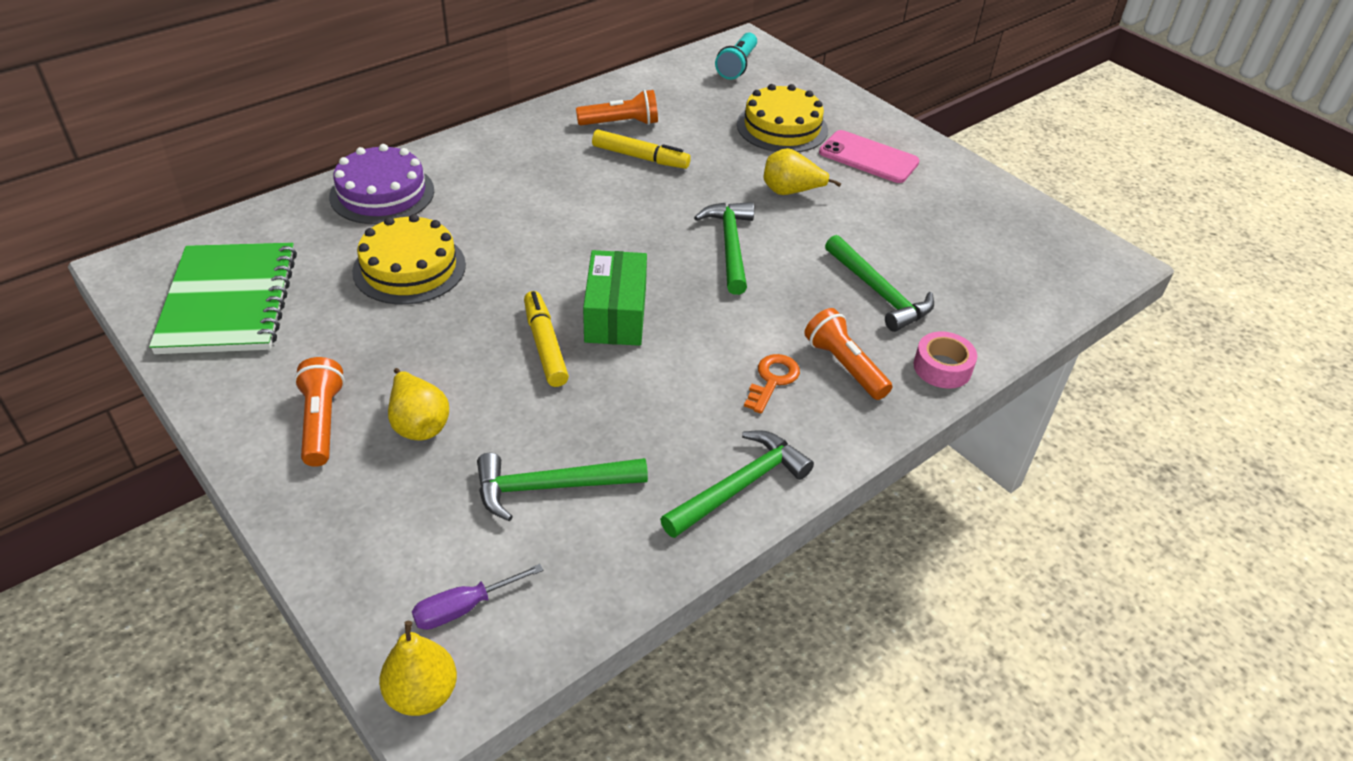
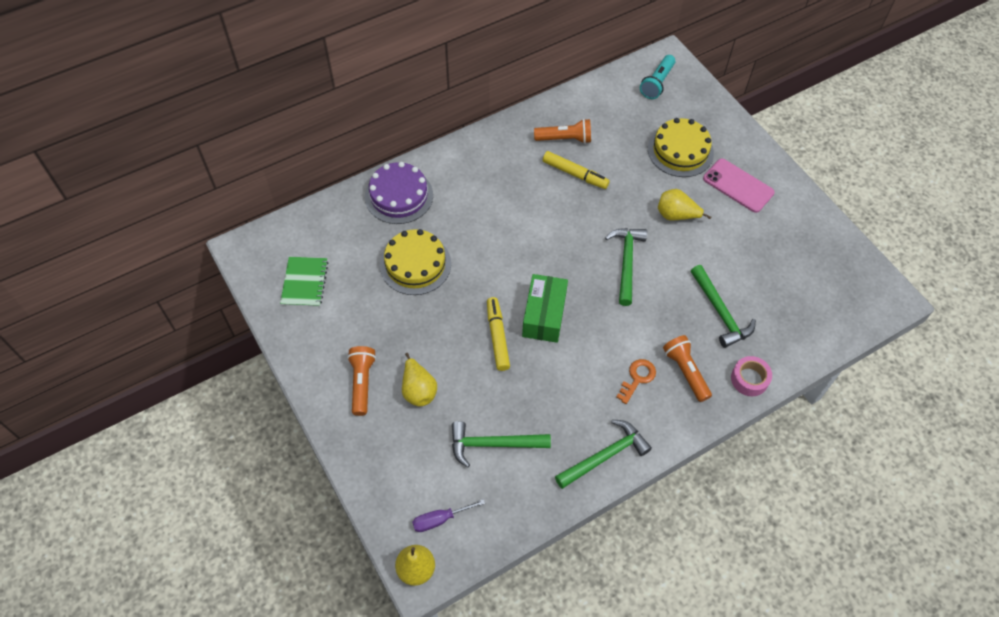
camera: 10 degrees right, 15 degrees up
green notebook [149,243,297,354] -> green notebook [280,257,328,307], size x0.58

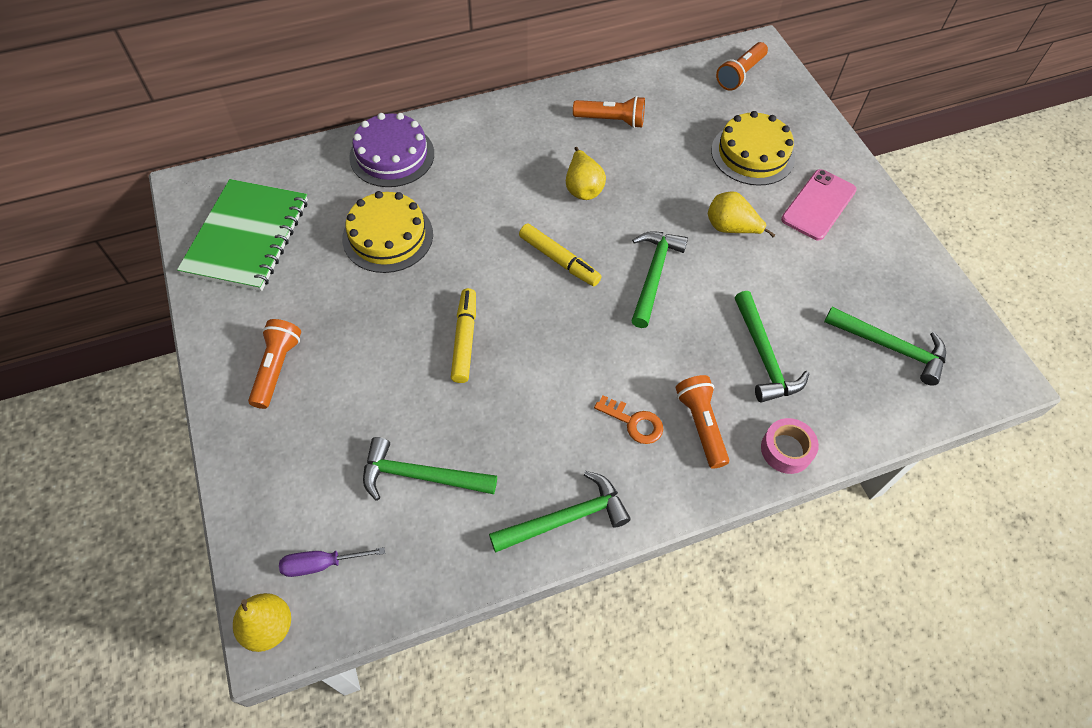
camera: 10 degrees right, 0 degrees up
green notebook [280,257,328,307] -> green notebook [177,179,308,291], size x1.73
yellow pear [402,353,437,406] -> yellow pear moved to [566,147,606,200]
green box [522,274,568,343] -> none
yellow marker [543,151,610,189] -> yellow marker moved to [519,223,602,286]
orange key [616,359,656,404] -> orange key turned 75 degrees clockwise [594,395,663,444]
turquoise flashlight [640,55,675,99] -> orange flashlight [716,42,768,91]
pink phone [703,159,775,213] -> pink phone turned 75 degrees clockwise [781,169,857,240]
none -> green hammer [824,307,946,386]

